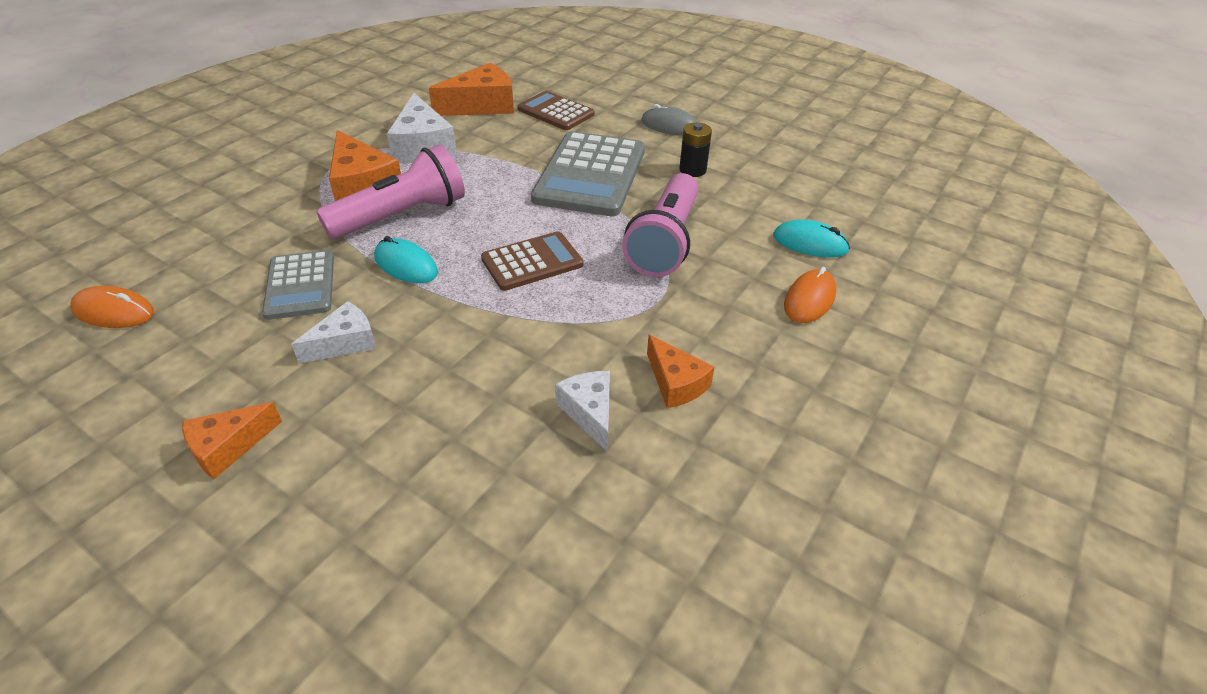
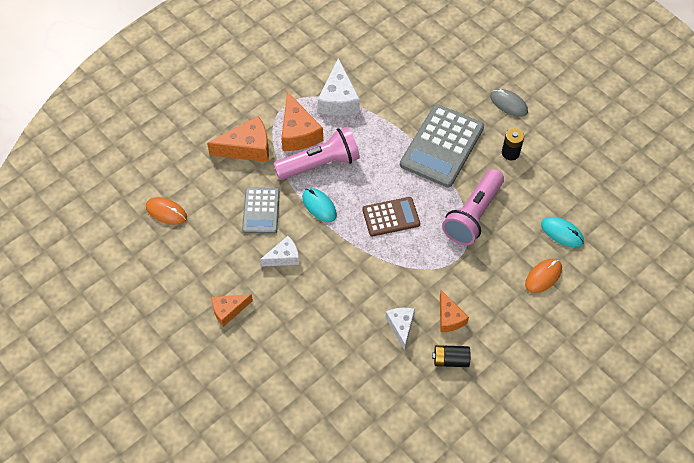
camera: 15 degrees right, 15 degrees up
orange cheese [429,63,514,116] -> orange cheese moved to [207,116,269,162]
brown calculator [517,91,595,130] -> none
none -> black battery [432,345,470,367]

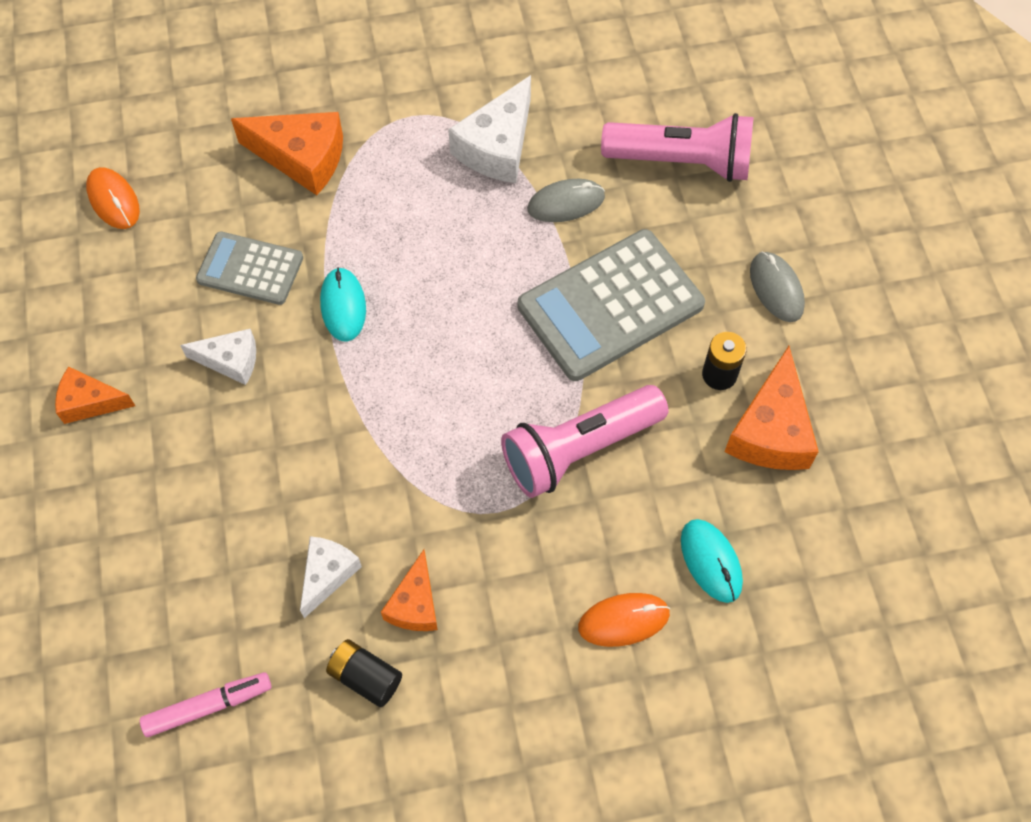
camera: 30 degrees right, 5 degrees up
grey calculator [242,188,280,234] -> grey calculator turned 75 degrees clockwise [196,231,303,305]
pink flashlight [273,126,360,180] -> pink flashlight moved to [601,113,754,182]
orange cheese [281,91,323,151] -> orange cheese moved to [724,346,819,470]
brown calculator [362,197,420,236] -> none
none -> pink marker [140,672,271,737]
none -> grey mouse [527,179,605,222]

